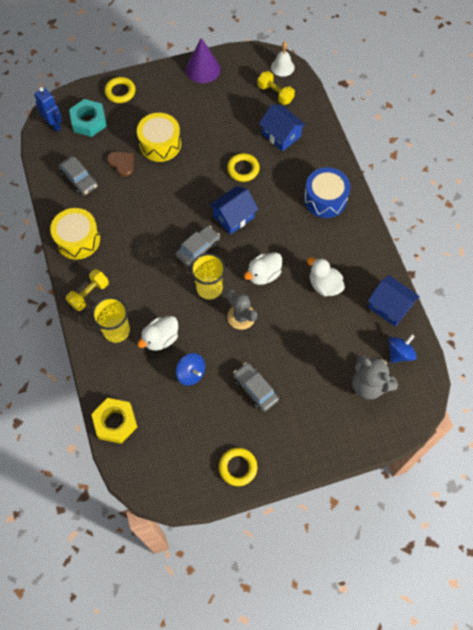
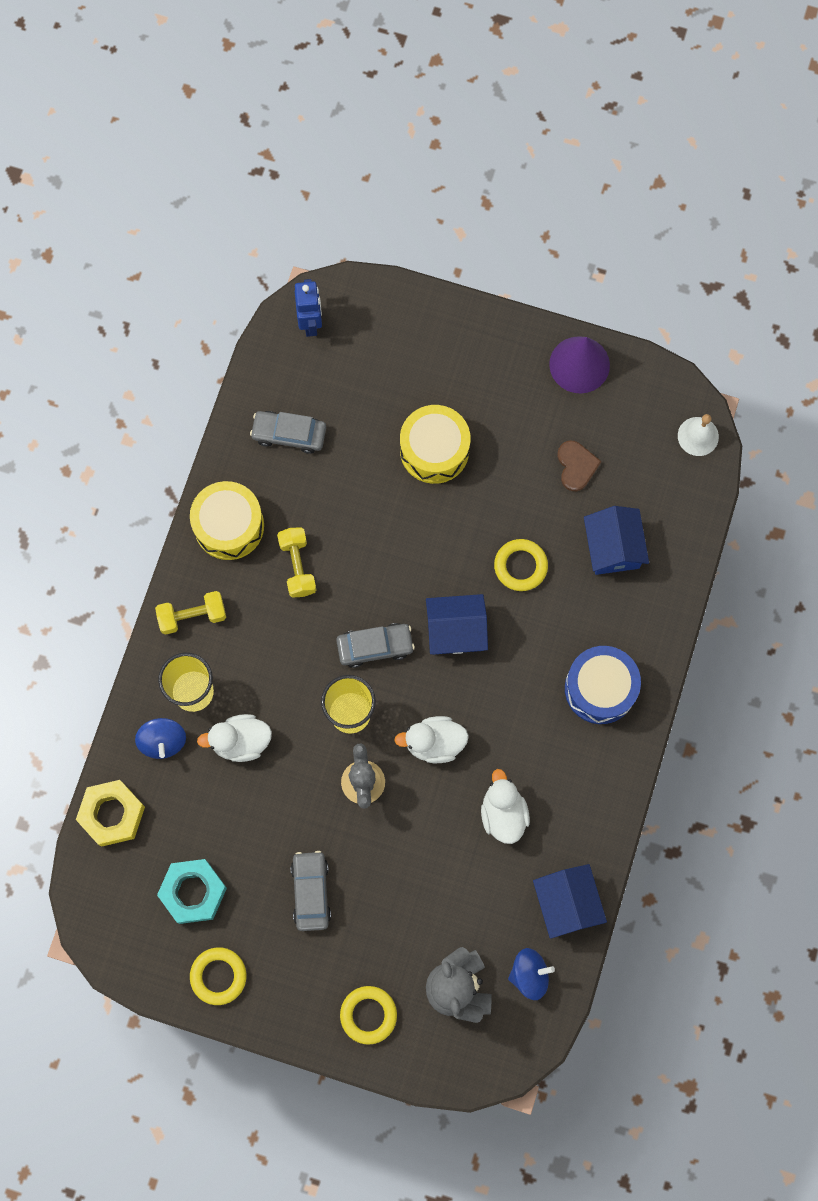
camera: 35 degrees right, 10 degrees up
grey car [59,156,98,195] -> grey car turned 105 degrees clockwise [250,411,326,454]
turquoise nut [69,99,107,137] -> turquoise nut moved to [157,859,227,924]
yellow ring [105,77,135,103] -> yellow ring moved to [340,986,397,1045]
brown heart [107,152,134,177] -> brown heart moved to [557,441,602,491]
blue spinning top [176,353,205,386] -> blue spinning top moved to [135,718,186,759]
yellow dumbbell [257,71,295,105] -> yellow dumbbell moved to [277,527,316,598]

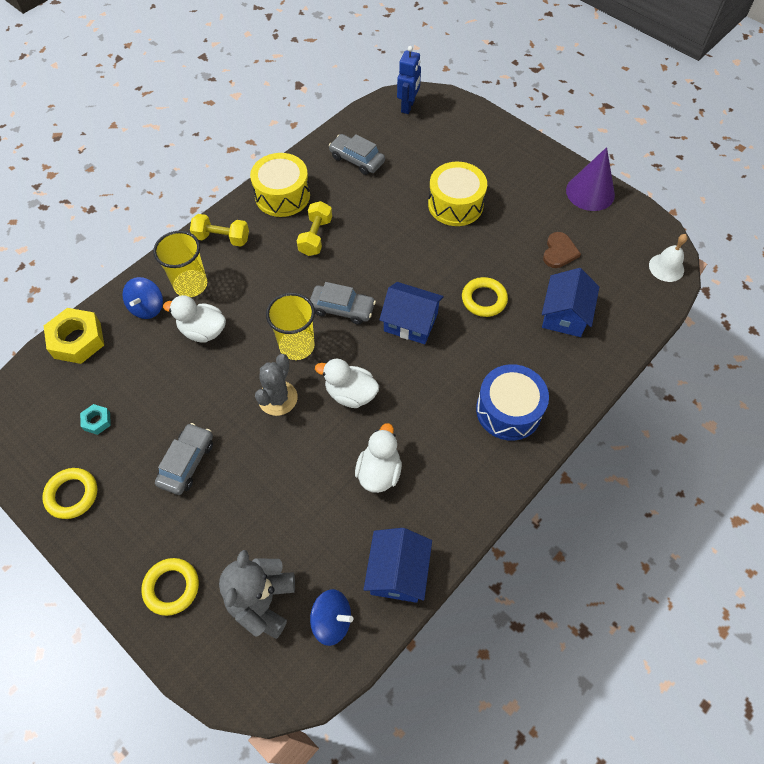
camera: 25 degrees right, 15 degrees down
turquoise nut [157,859,227,924] -> turquoise nut [80,404,111,435], size x0.50

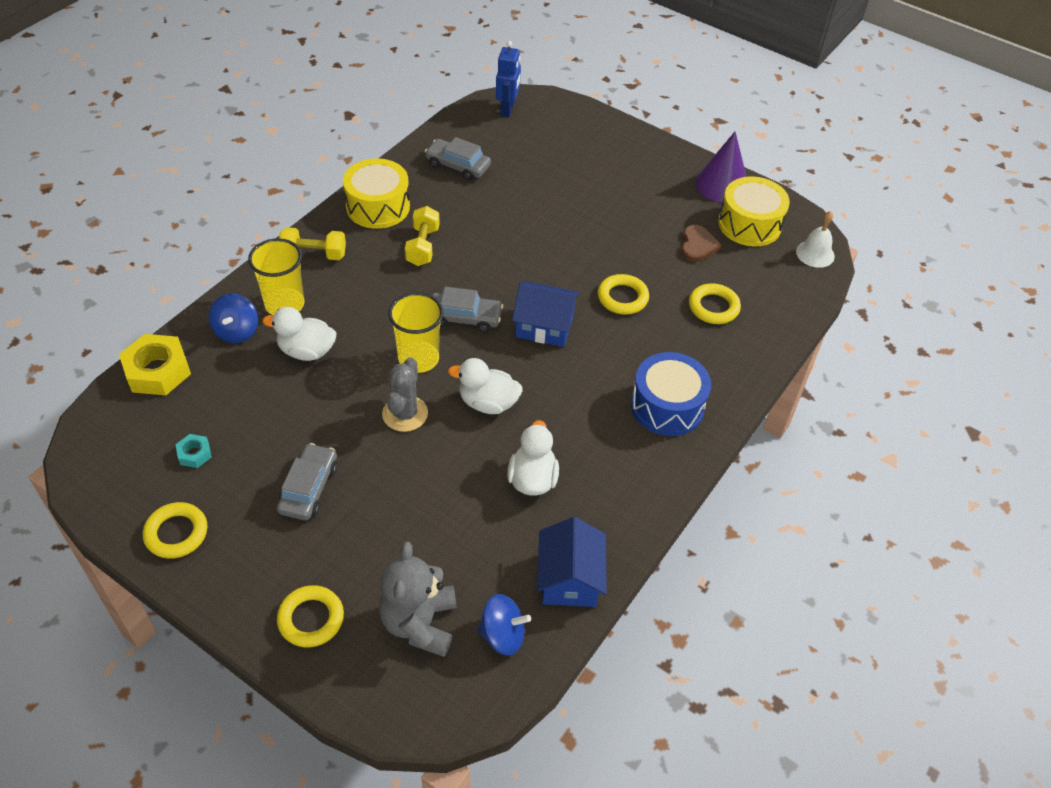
camera: 10 degrees left, 10 degrees down
yellow drum [428,162,487,226] -> yellow drum moved to [718,176,790,246]
blue house [542,268,599,337] -> yellow ring [689,283,741,324]

